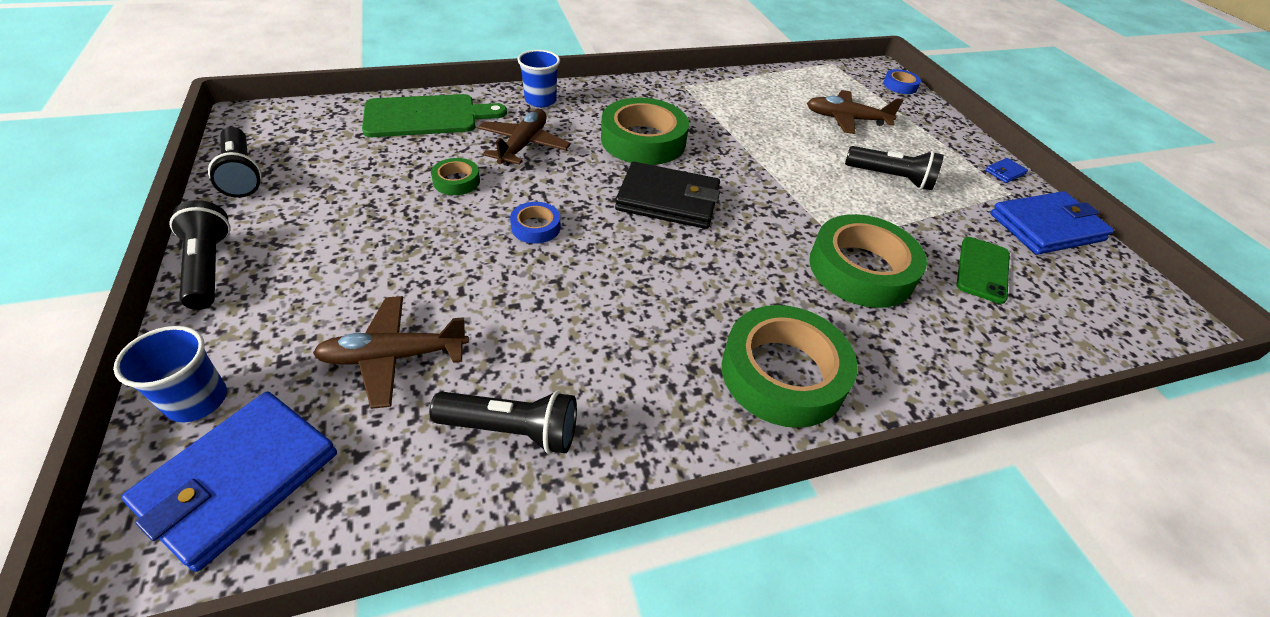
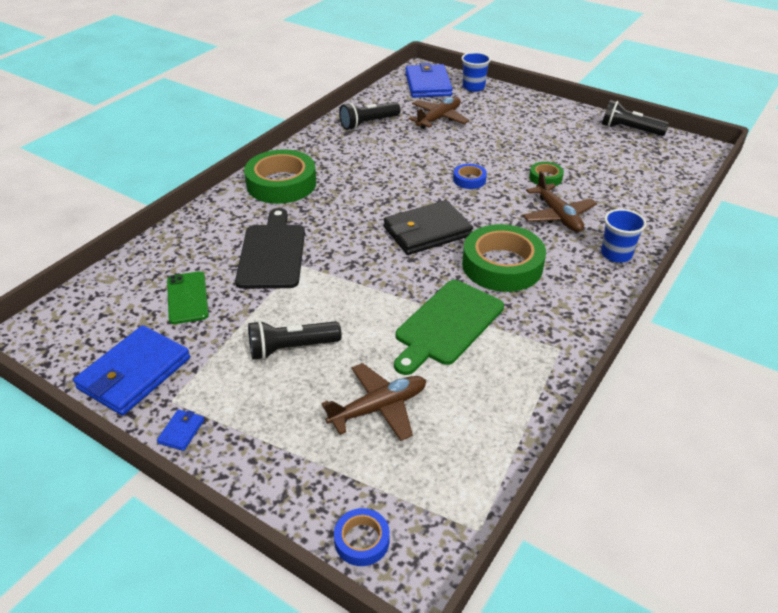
camera: 145 degrees right, 5 degrees down
black flashlight [169,200,231,310] -> none
green cutting board [362,94,507,137] -> green cutting board moved to [394,280,504,375]
green tape [809,214,927,308] -> black cutting board [235,208,305,289]

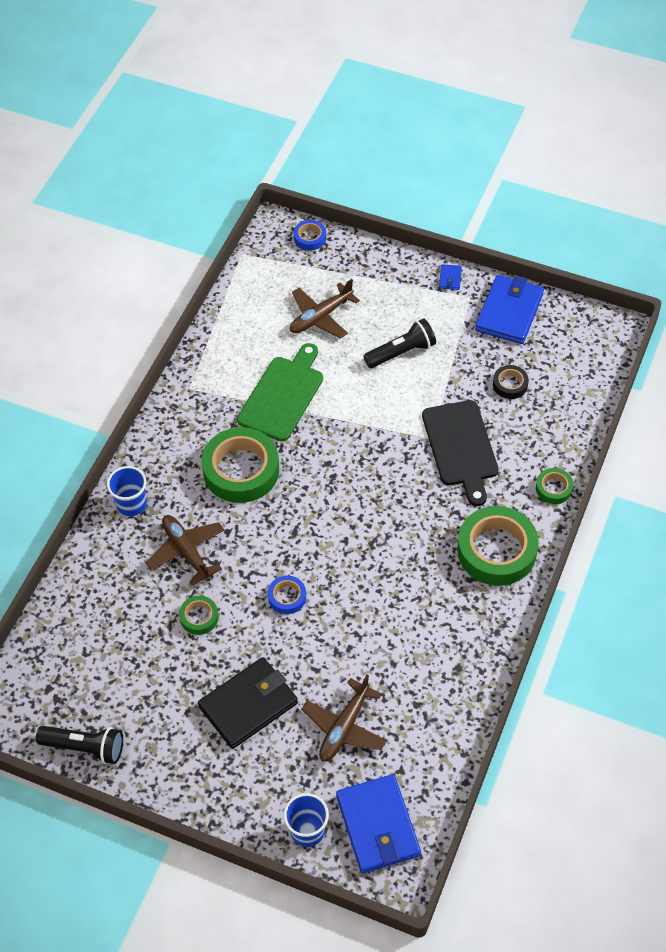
camera: 170 degrees right, 15 degrees up
green phone [167,271,209,324] -> black tape [493,365,529,399]
black flashlight [339,102,401,130] -> none
black wallet [383,200,473,255] -> black wallet moved to [198,657,298,749]
none -> green tape [536,468,574,504]

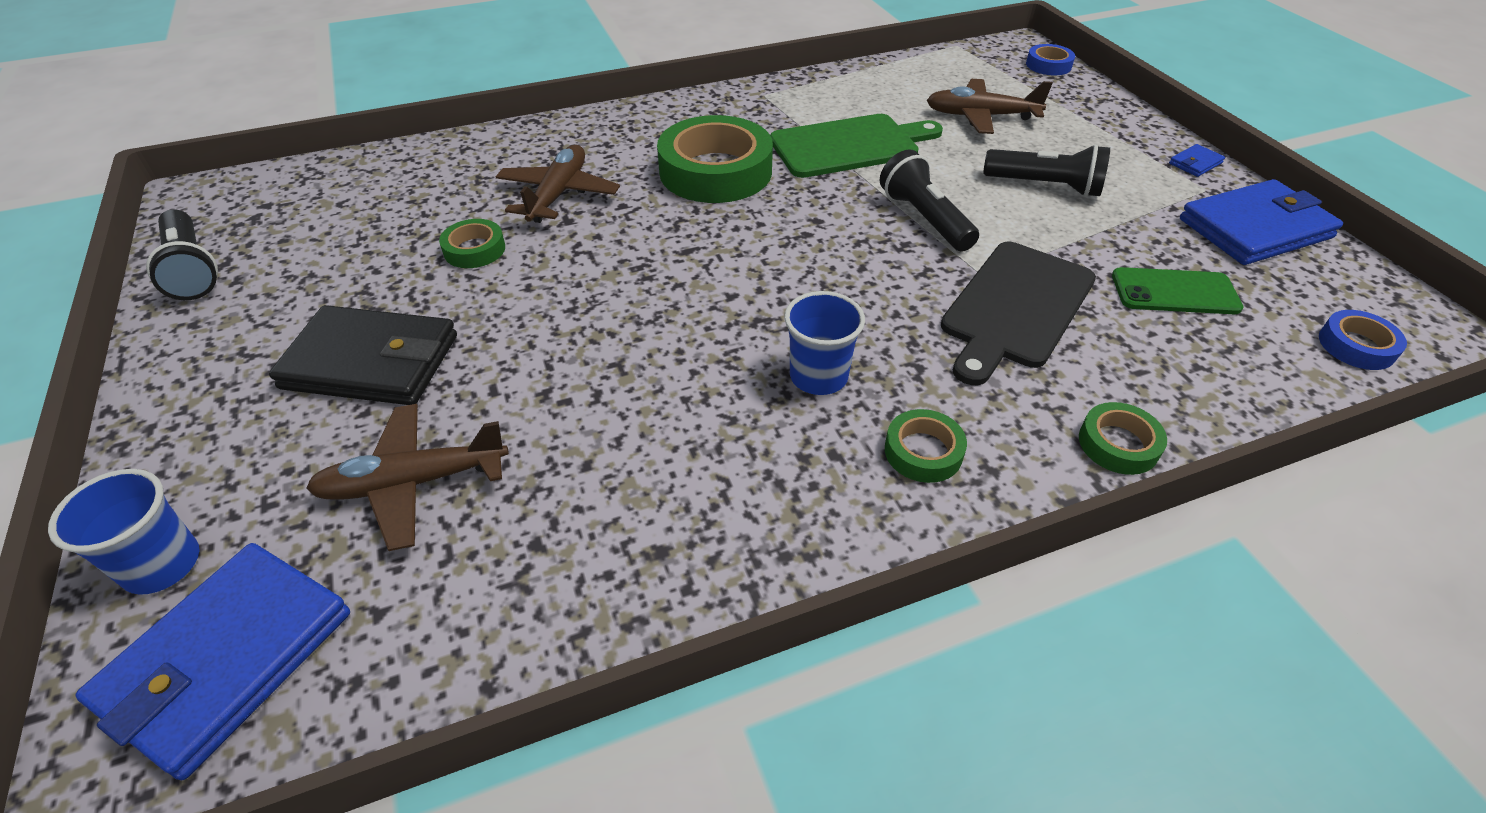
camera: 45 degrees right, 10 degrees down
blue cup [107,466,147,516] -> blue cup moved to [784,291,865,395]
blue tape [268,576,306,614] -> blue tape moved to [1319,310,1407,370]
green tape [457,506,539,586] -> green tape [885,409,967,483], size x0.47
black tape [493,365,529,399] -> green phone [1112,267,1244,314]
none -> black flashlight [880,150,979,252]

